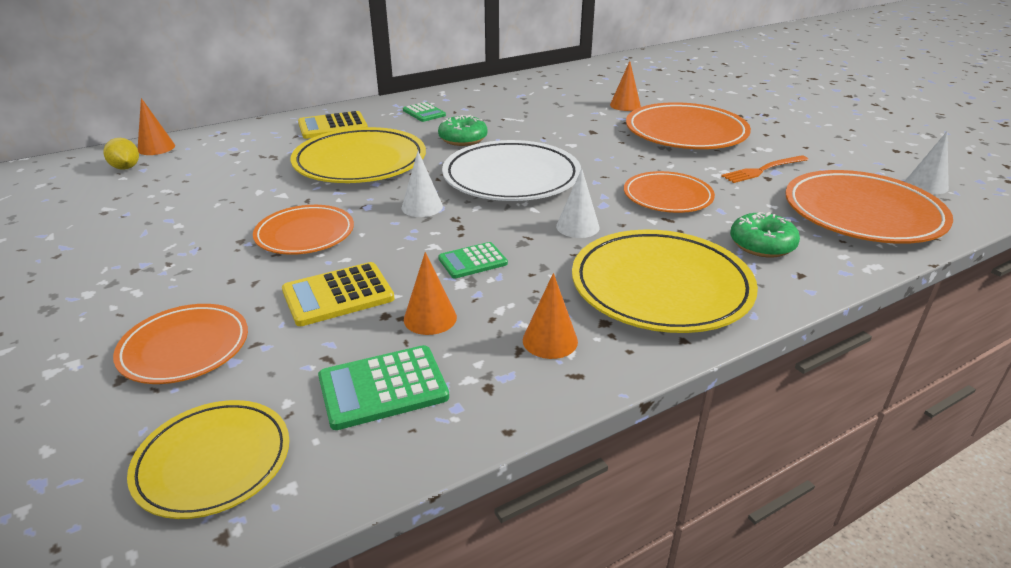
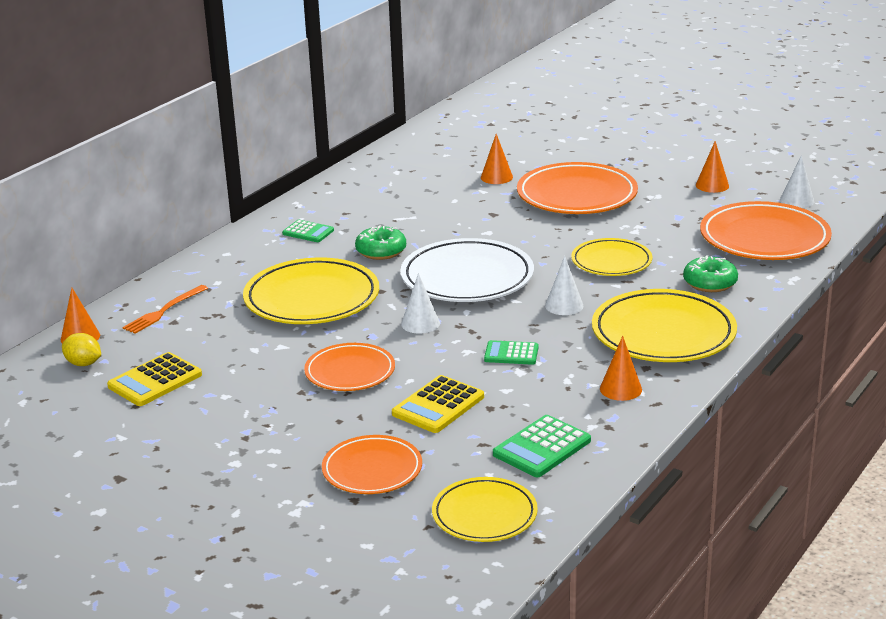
camera: 25 degrees left, 5 degrees down
yellow calculator [298,111,368,139] -> yellow calculator moved to [107,352,202,406]
orange cone [404,252,457,335] -> orange cone moved to [696,141,729,193]
green calculator [438,242,508,278] -> green calculator turned 60 degrees clockwise [484,340,539,365]
orange plate [624,171,715,213] -> yellow plate [571,238,652,276]
orange fork [721,155,809,183] -> orange fork moved to [122,285,208,334]

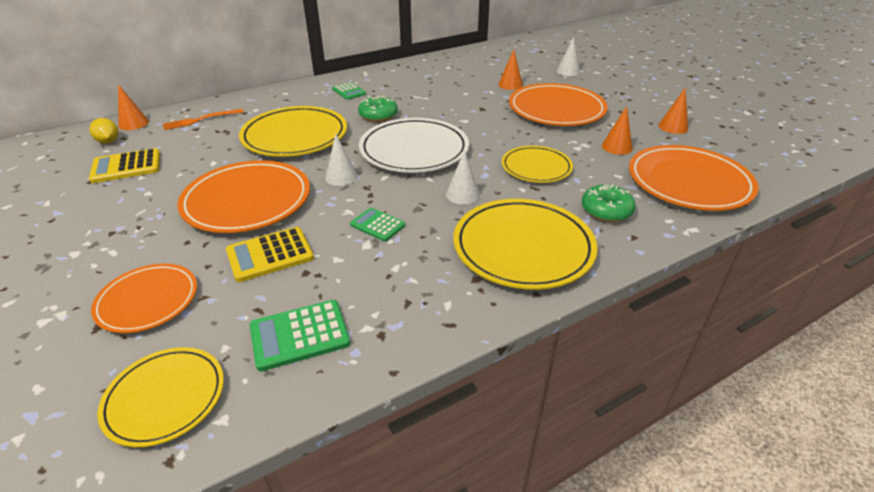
camera: 25 degrees right, 10 degrees up
orange plate [304,343,395,391] -> orange plate [177,160,310,233], size x1.63
orange cone [600,336,642,401] -> orange cone moved to [602,106,633,155]
white cone [780,155,814,208] -> white cone moved to [557,37,580,76]

